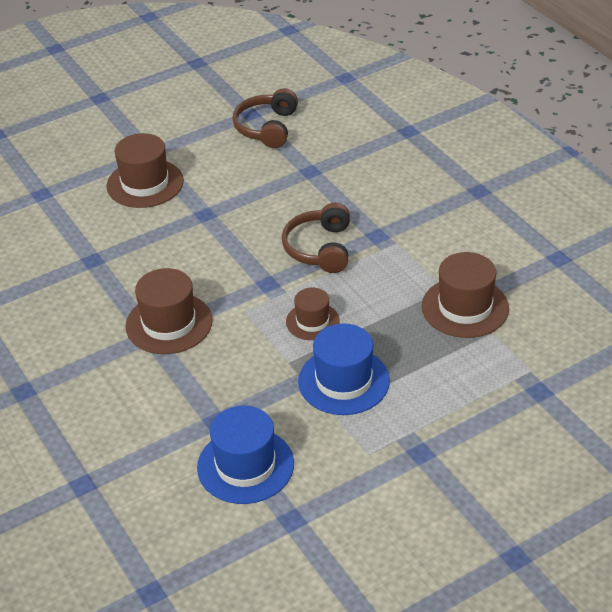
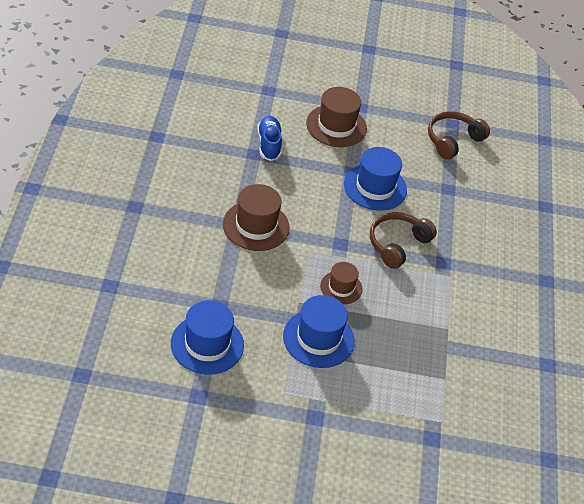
camera: 30 degrees right, 5 degrees up
brown hat [422,252,509,338] -> none
none -> blue shoe [257,116,282,161]
none -> blue hat [344,147,407,211]

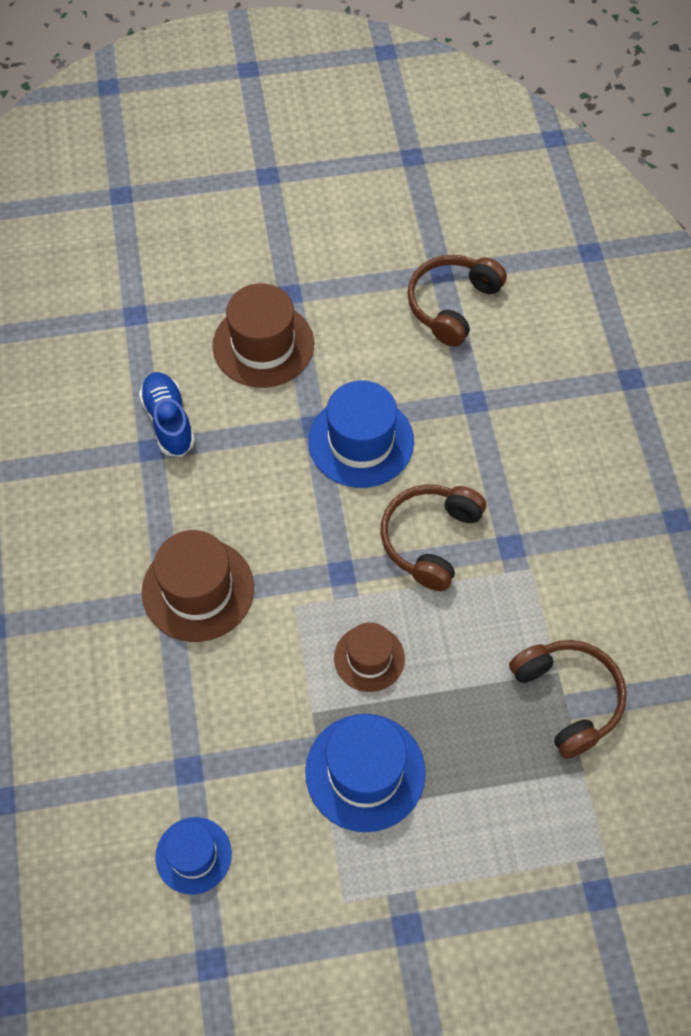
camera: 10 degrees left, 15 degrees up
blue hat [171,300,244,375] -> blue hat [155,817,232,894], size x0.62
none -> brown headphones [509,640,627,759]

